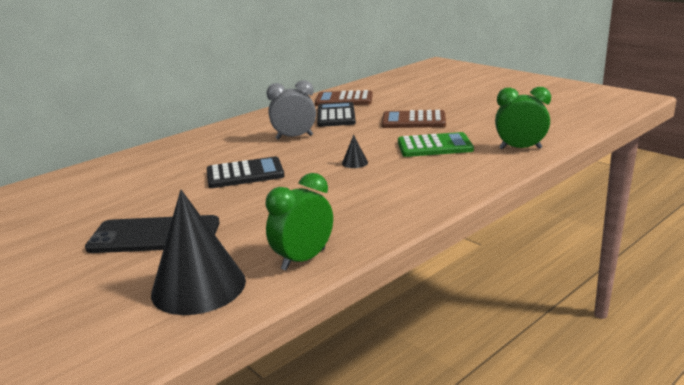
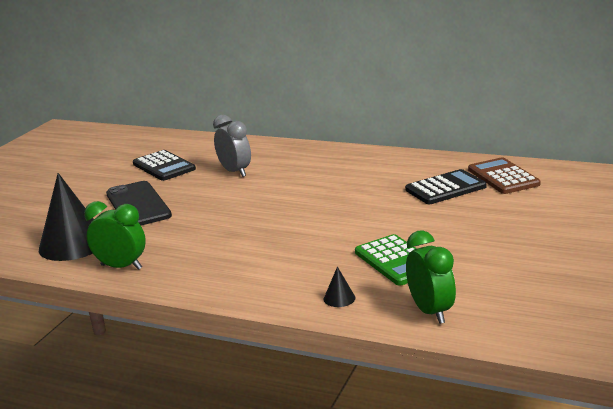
camera: 65 degrees right, 0 degrees up
black calculator [207,157,284,188] -> black calculator moved to [133,150,196,181]
grey clock [266,80,316,140] -> grey clock moved to [213,115,251,177]
black cone [342,135,368,168] -> black cone moved to [324,266,355,307]
brown calculator [382,110,446,128] -> none

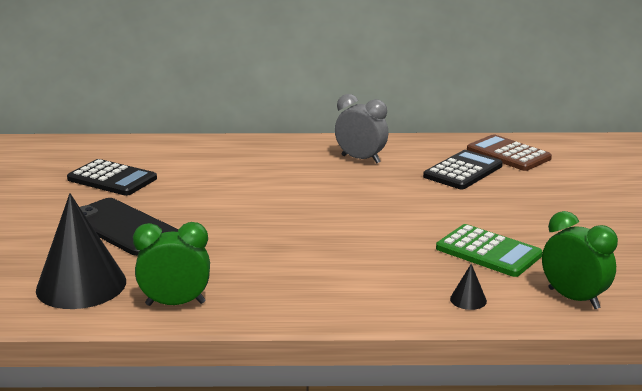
camera: 25 degrees left, 0 degrees up
grey clock [213,115,251,177] -> grey clock moved to [335,94,388,163]

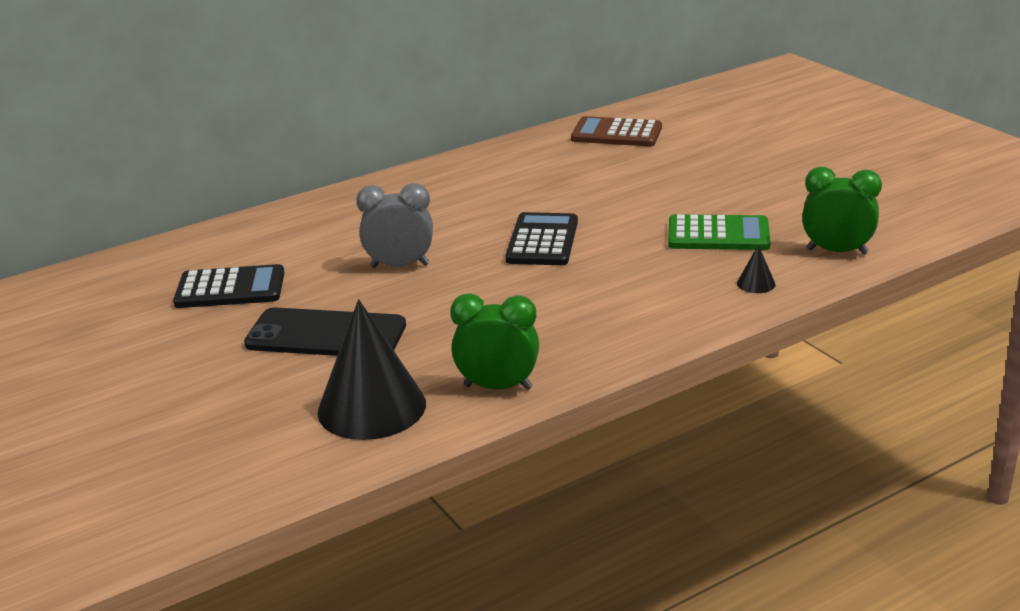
camera: 30 degrees left, 5 degrees up
green clock [133,222,210,306] -> green clock turned 45 degrees clockwise [450,293,539,390]
grey clock [335,94,388,163] -> grey clock moved to [356,183,433,268]
black calculator [423,150,503,189] -> black calculator moved to [505,212,578,265]

